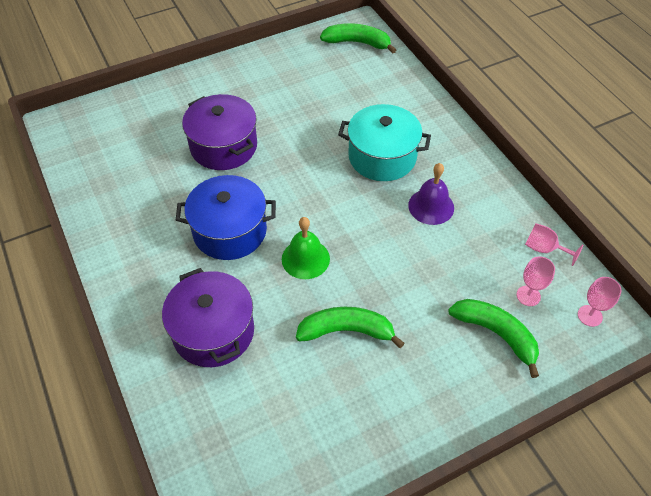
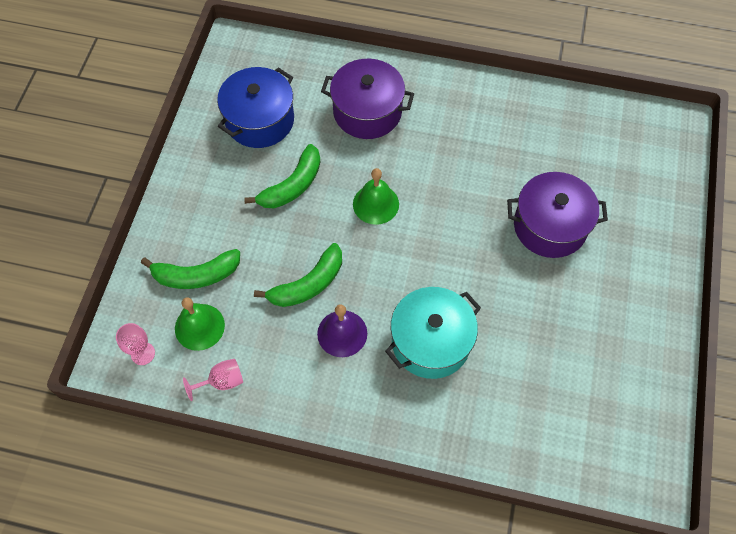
camera: 130 degrees right, 10 degrees up
blue pot [176,175,276,260] -> blue pot moved to [217,67,294,148]
green banana [320,23,396,53] -> green banana moved to [254,243,342,307]
pink goblet [517,256,555,306] -> green bell [175,297,225,351]

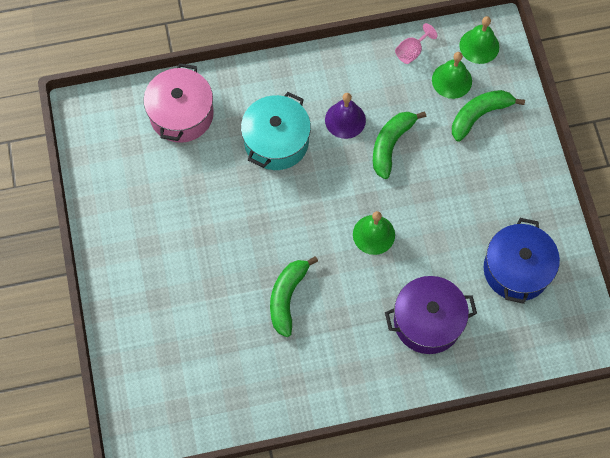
camera: 155 degrees right, 5 degrees up
pink goblet [116,323,155,365] -> green bell [459,16,499,64]
green banana [244,144,321,208] -> green banana moved to [270,256,318,337]
purple pot [507,172,608,258] -> none
none -> pink pot [144,63,214,143]

